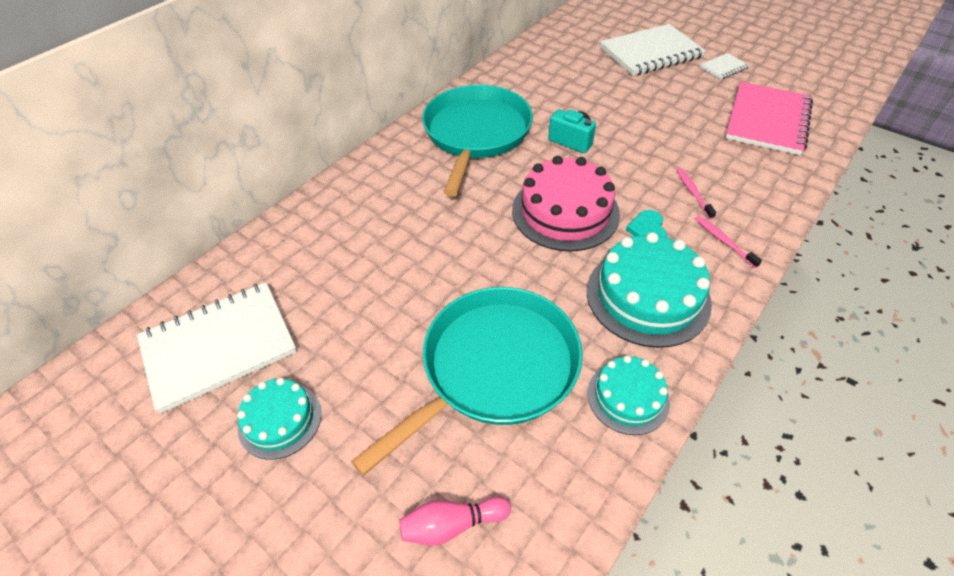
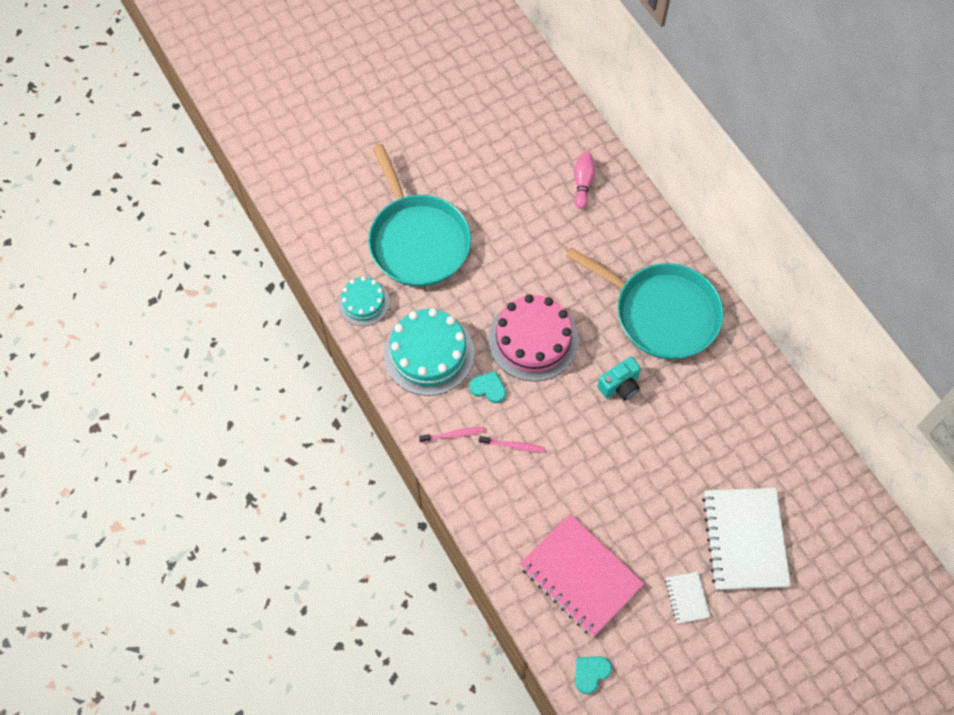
camera: 110 degrees right, 15 degrees up
white notebook [137,282,297,414] -> none
turquoise cake [237,378,321,460] -> none
pink bowling pin [399,497,511,545] -> pink bowling pin moved to [574,152,595,209]
none -> turquoise heart [575,656,612,694]

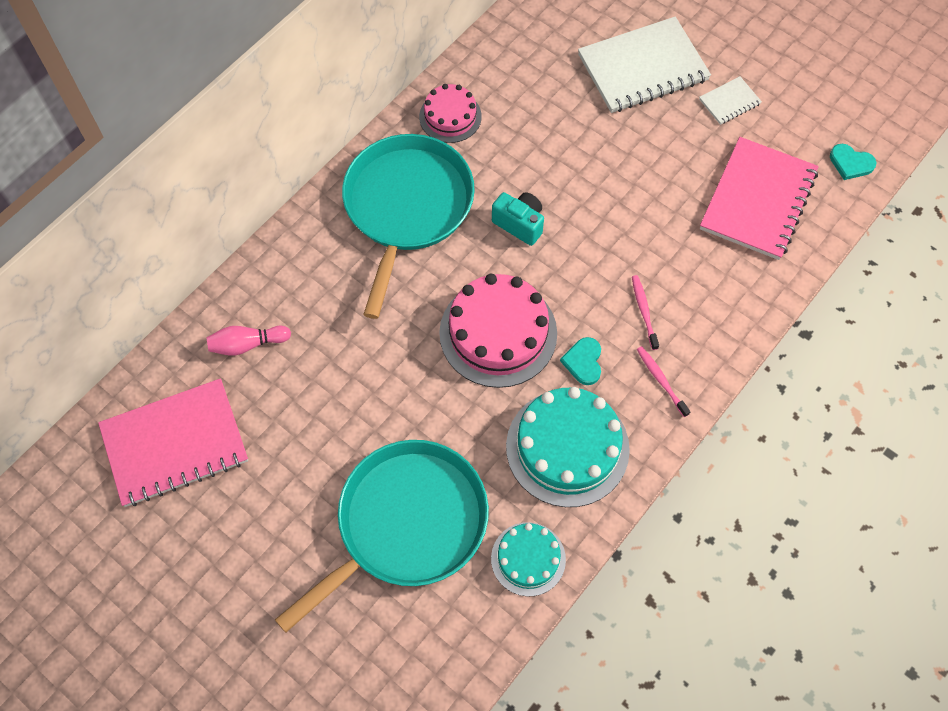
camera: 110 degrees left, 0 degrees up
none -> pink notebook [98,378,248,507]
none -> pink cake [419,84,482,143]

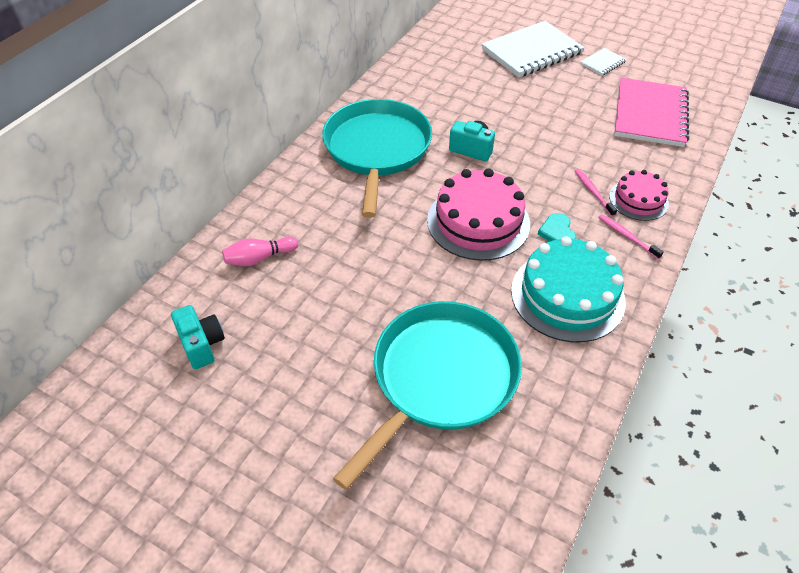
camera: 10 degrees left, 15 degrees down
pink notebook [98,378,248,507] -> turquoise camera [171,305,225,369]
pink cake [419,84,482,143] -> pink cake moved to [609,170,669,221]
turquoise cake [491,522,566,596] -> none
turquoise heart [830,144,877,180] -> none

